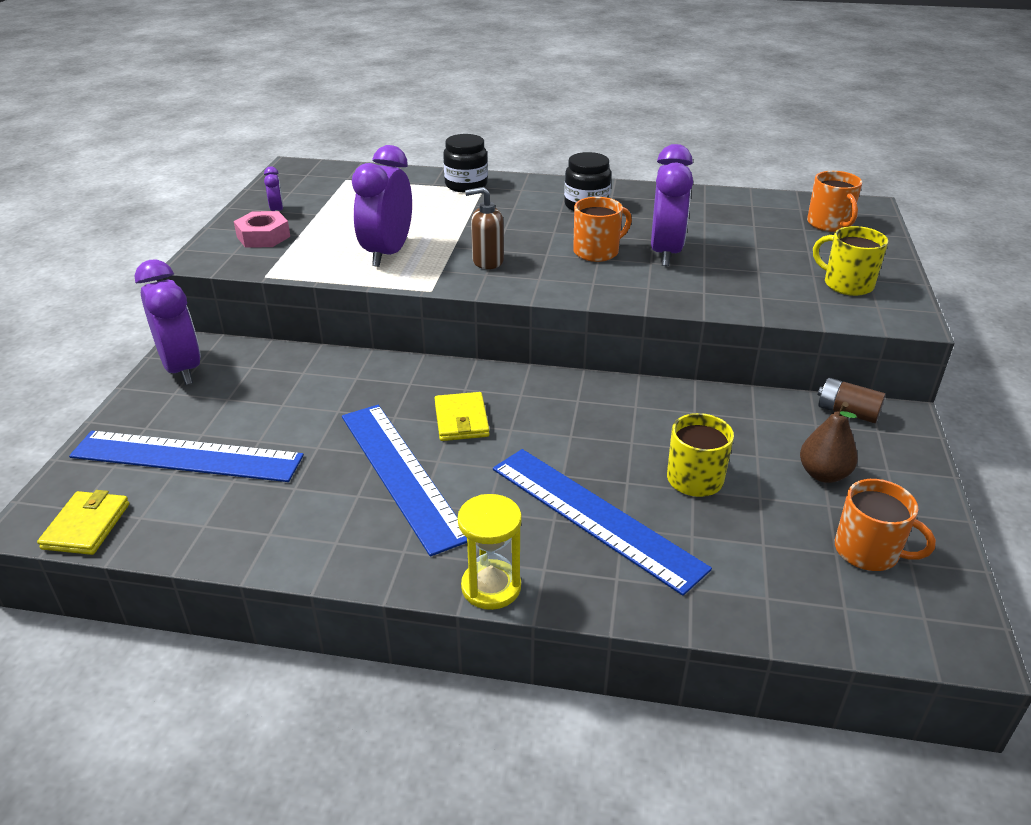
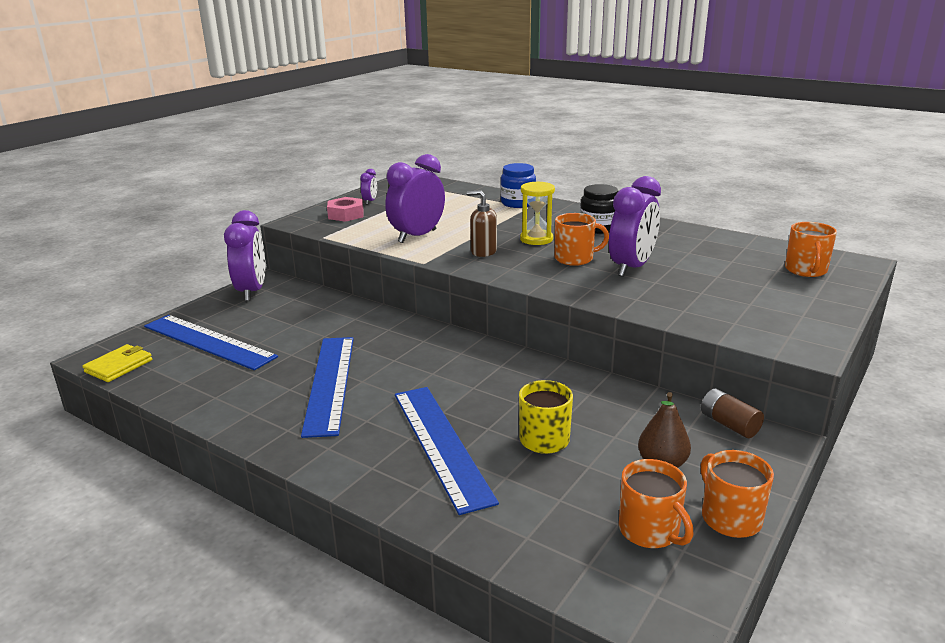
camera: 25 degrees right, 10 degrees down
yellow wallet [435,392,490,441] -> none
black jar [443,134,488,193] -> blue jar [501,163,536,208]
yellow hourglass [458,494,522,610] -> yellow hourglass moved to [520,181,555,245]
yellow mug [813,226,888,296] -> none
none -> orange mug [701,450,774,538]

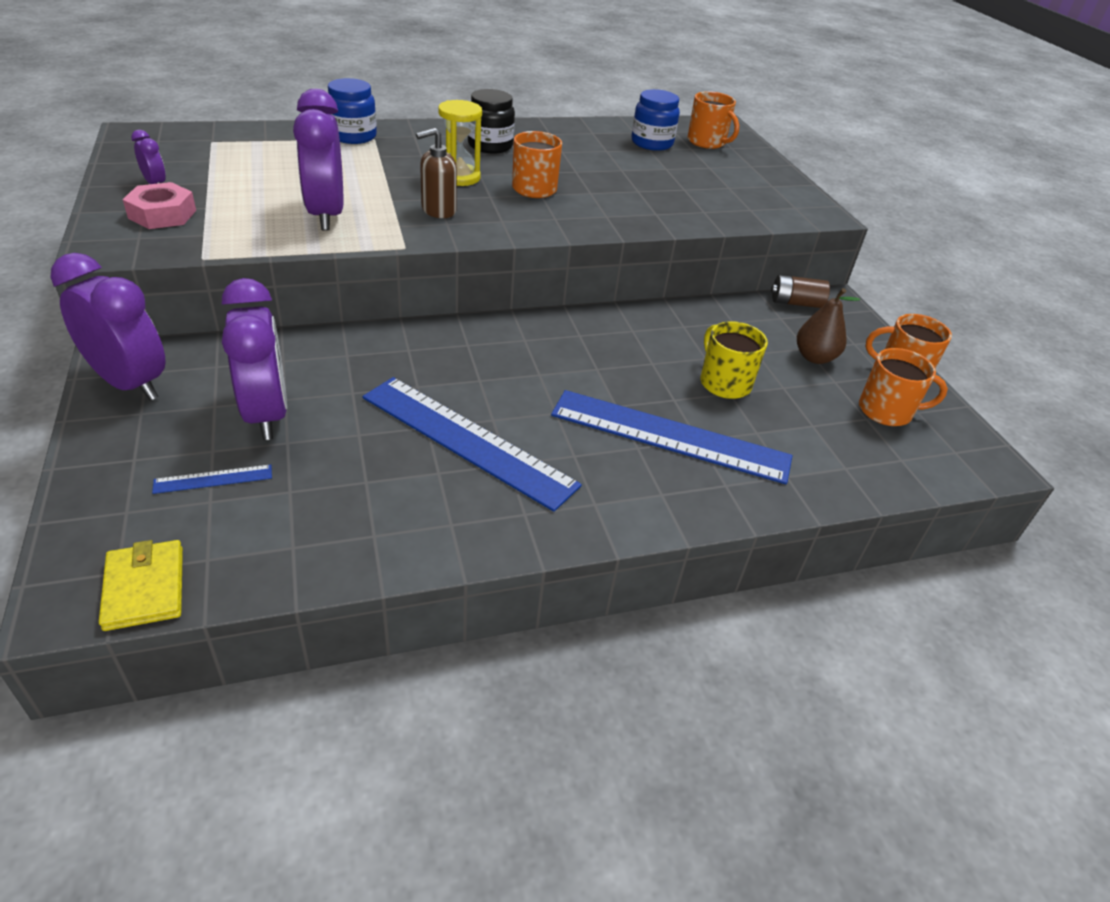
camera: 55 degrees left, 15 degrees up
blue ruler [144,315,278,370] -> blue ruler [152,465,272,494], size x0.41
purple clock [609,176,661,277] -> purple clock moved to [222,278,287,440]
none -> blue jar [632,89,680,151]

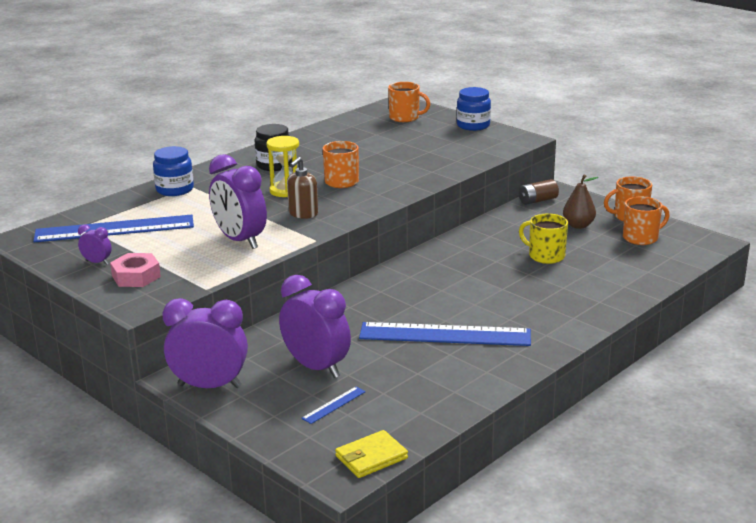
camera: 25 degrees left, 15 degrees down
yellow wallet [99,540,183,631] -> yellow wallet turned 75 degrees counterclockwise [335,430,408,478]
blue ruler [551,390,793,484] -> blue ruler moved to [33,215,194,242]
blue jar [632,89,680,151] -> blue jar moved to [457,87,491,131]

